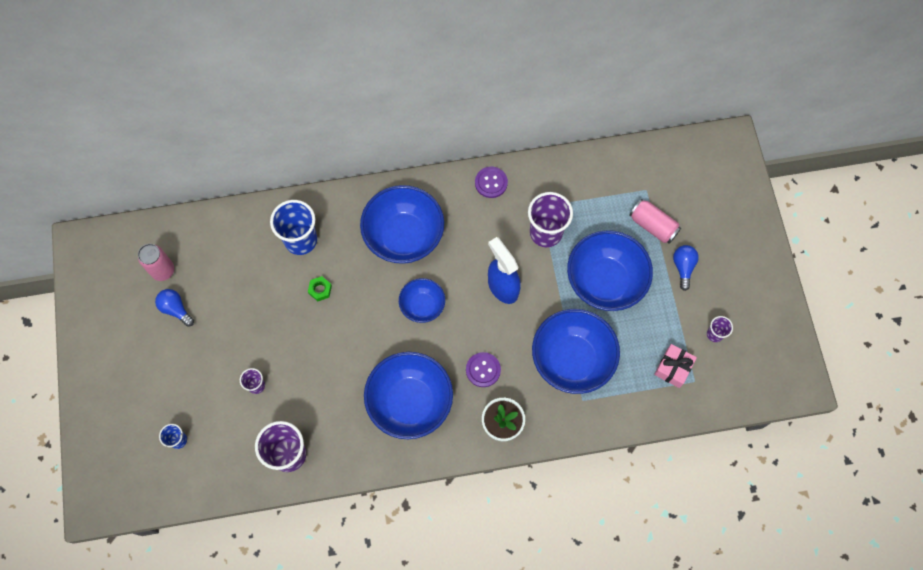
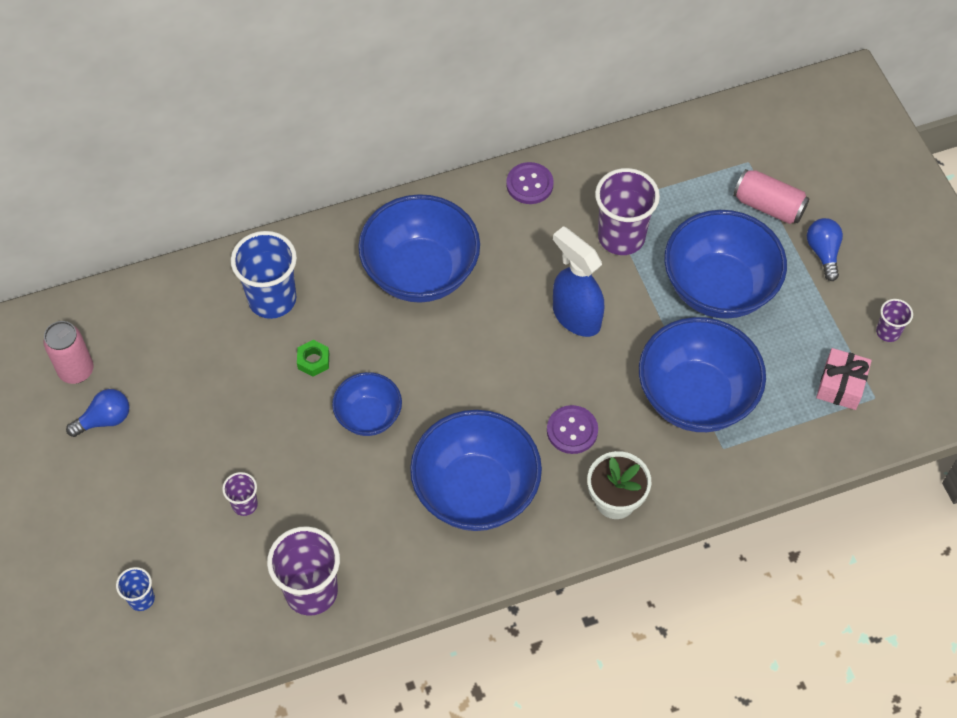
camera: 10 degrees left, 10 degrees down
blue light bulb [155,289,194,327] -> blue light bulb turned 120 degrees clockwise [66,389,129,437]
blue bowl [399,278,445,323] -> blue bowl moved to [332,372,402,436]

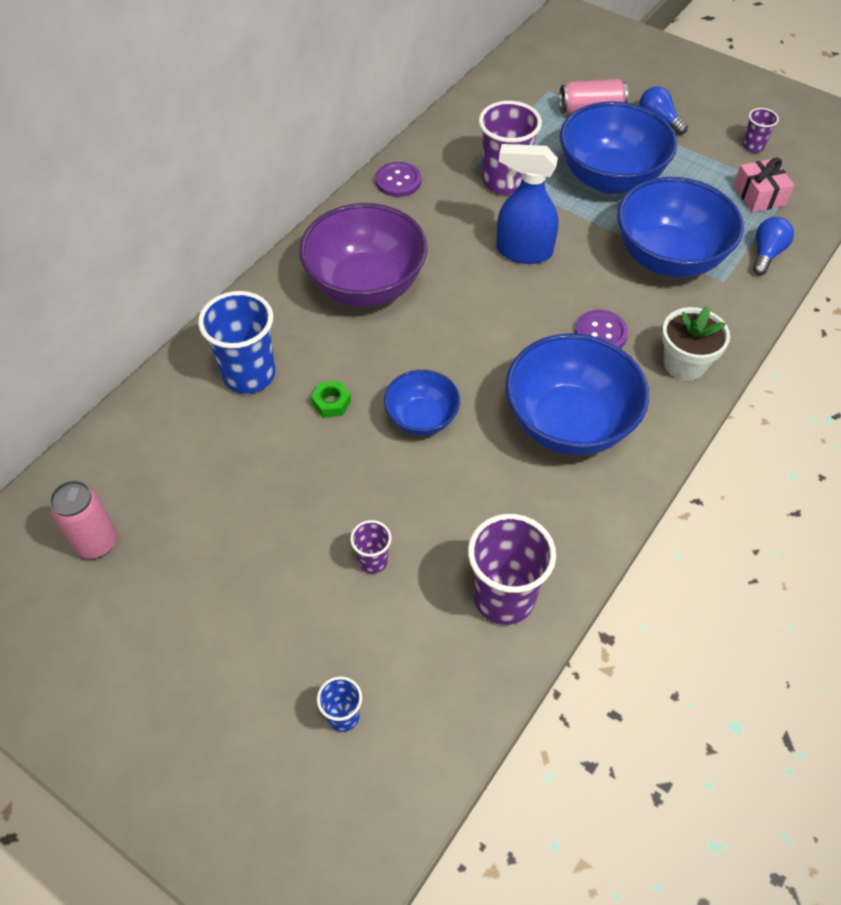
camera: 35 degrees left, 5 degrees down
blue light bulb [66,389,129,437] -> blue light bulb moved to [753,217,794,275]
blue bowl [358,194,480,303] -> purple bowl [299,203,428,307]

